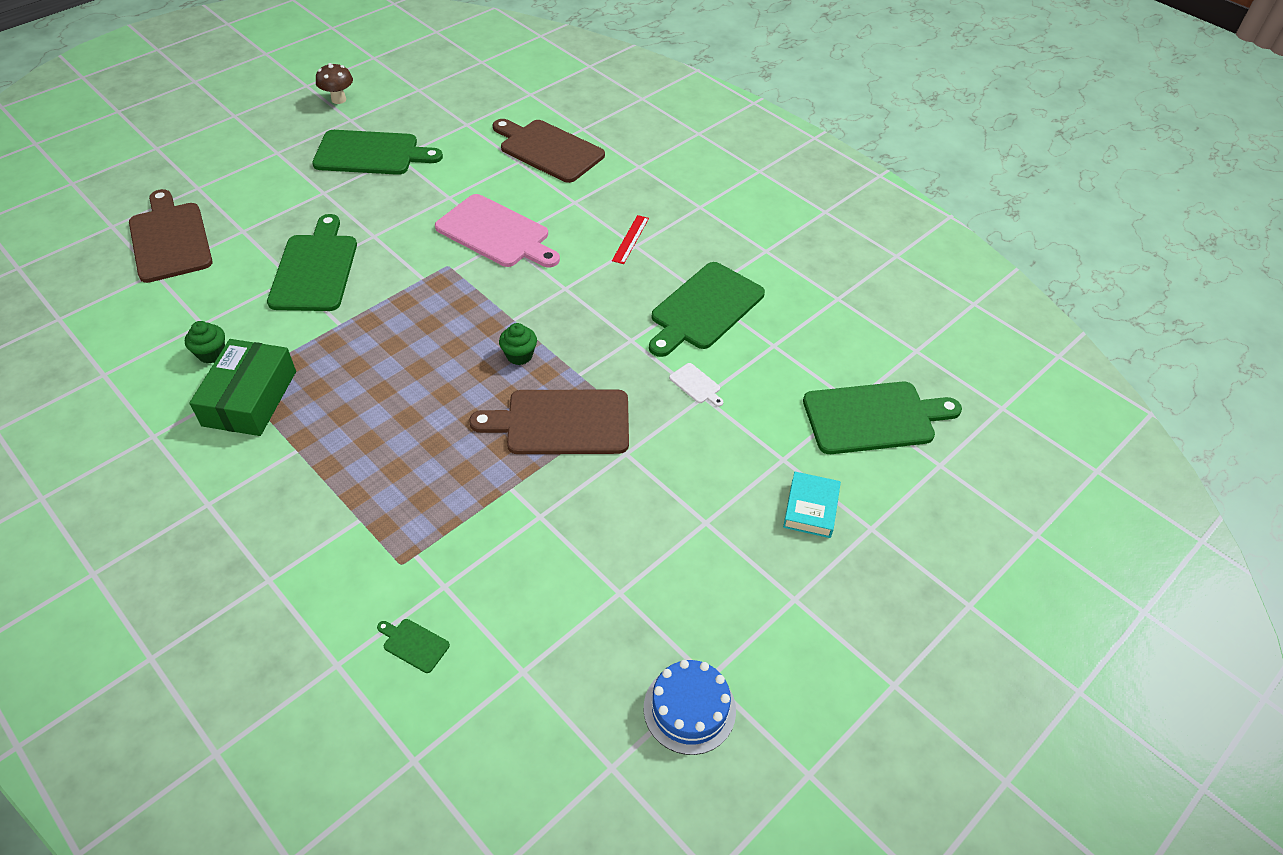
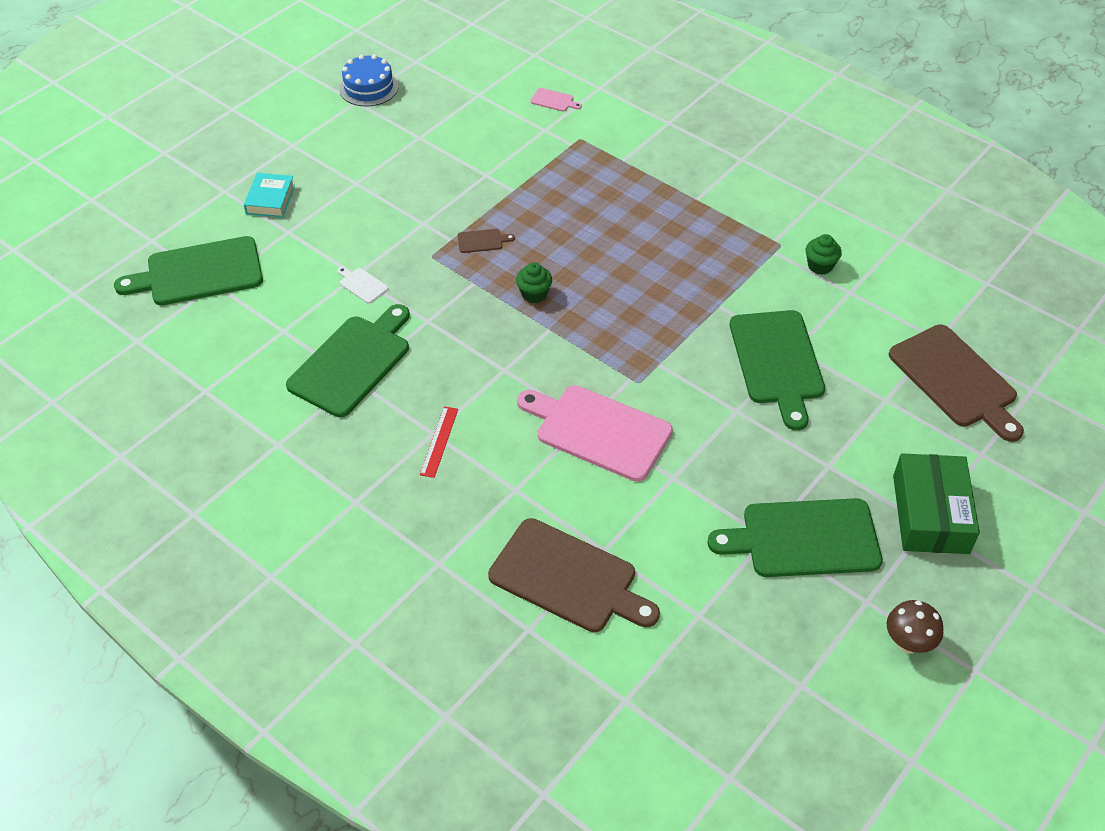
camera: 175 degrees right, 0 degrees up
green box [189,339,296,436] -> green box moved to [893,453,980,554]
green cutting board [377,619,450,673] -> pink cutting board [530,88,582,112]
brown cutting board [469,390,629,454] -> brown cutting board [458,229,515,253], size x0.41

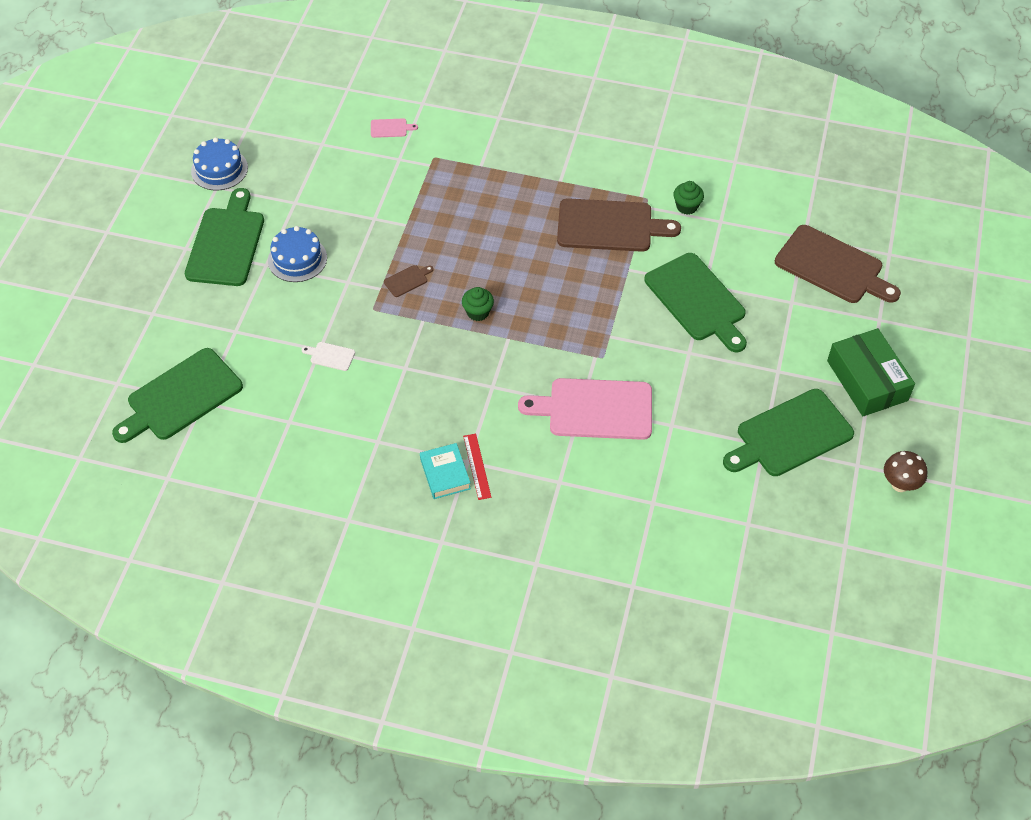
camera: 25 degrees left, 5 degrees up
turquoise book [244,173,295,218] -> turquoise book moved to [420,443,471,499]
green cutting board [286,304,410,417] -> green cutting board moved to [185,188,264,286]
brown cutting board [488,518,660,632] -> brown cutting board moved to [557,198,681,252]
none -> blue cake [268,226,327,282]

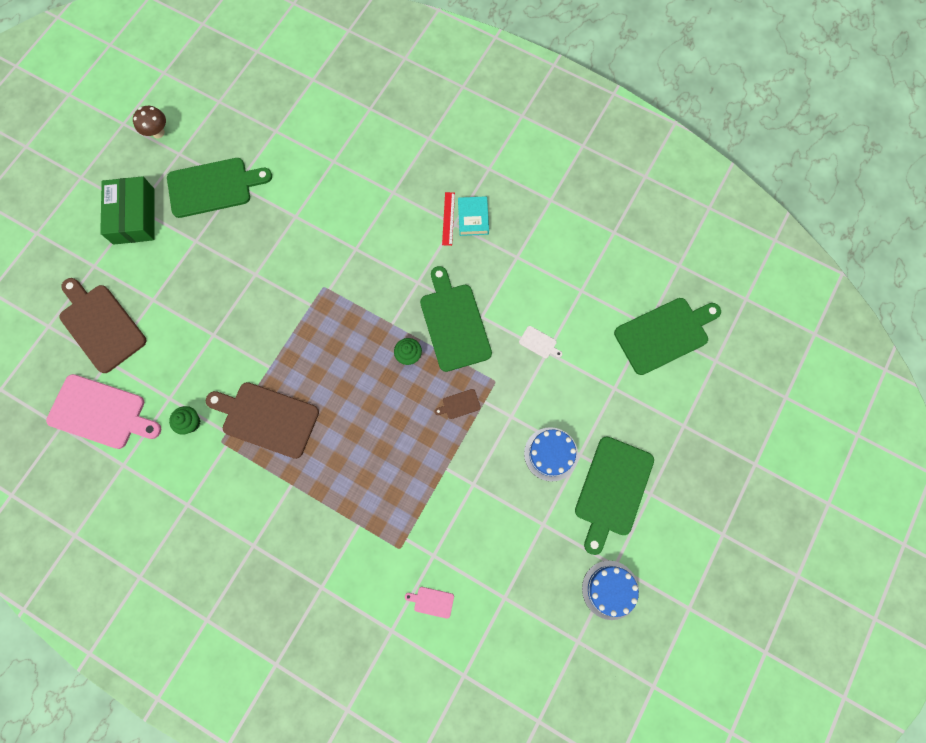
camera: 165 degrees left, 20 degrees up
pink cutting board [518,378,652,440] -> pink cutting board moved to [46,374,161,449]
green cutting board [644,253,747,352] -> green cutting board moved to [420,266,492,372]

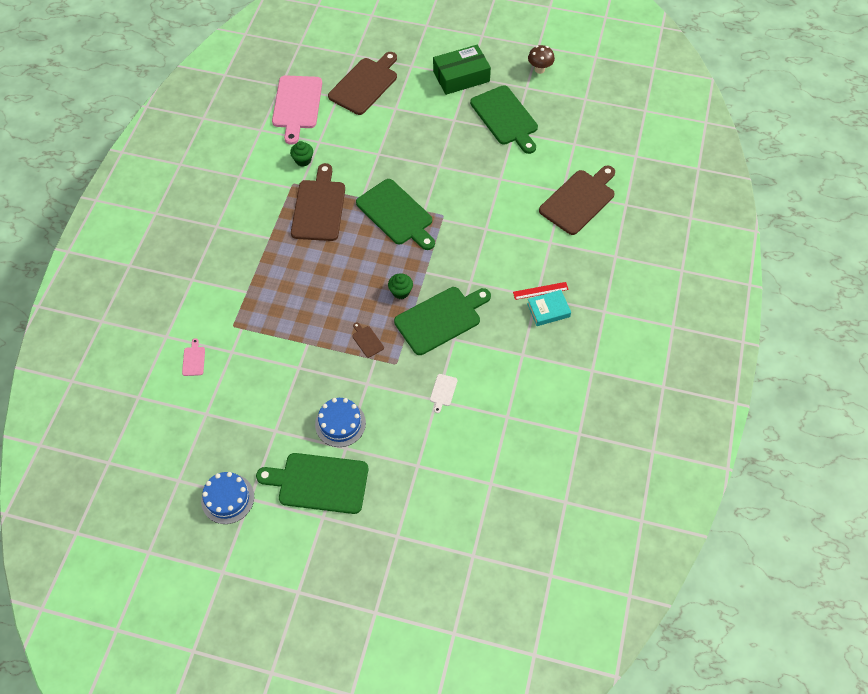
camera: 75 degrees right, 15 degrees down
green cutting board [614,298,721,375] -> green cutting board moved to [356,179,435,250]
none -> brown cutting board [539,166,615,235]

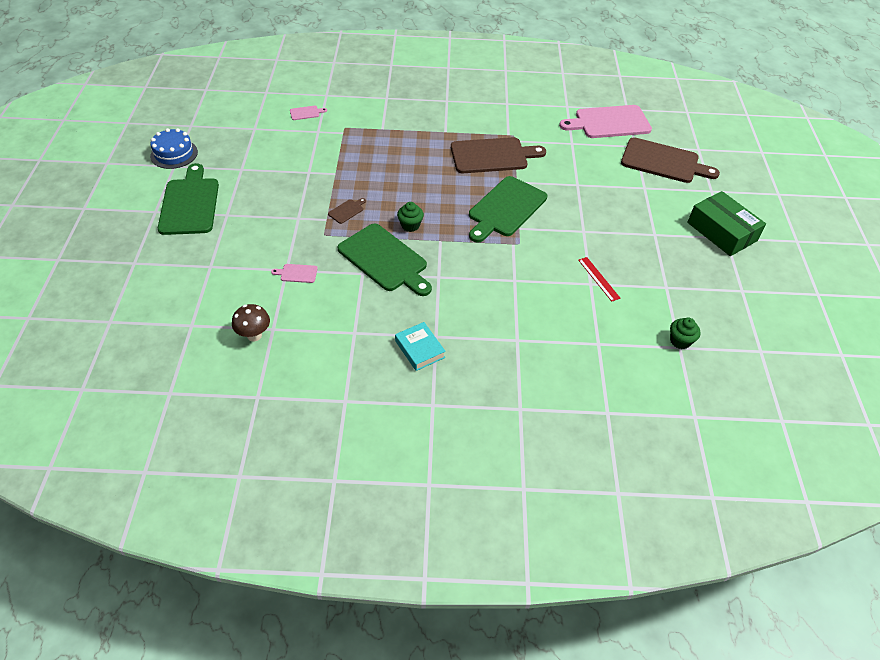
camera: 75 degrees right, 10 degrees down
green cupcake [290,141,313,167] -> green cupcake moved to [670,317,701,349]
blue cake [315,398,366,447] -> none
white cutting board [430,374,458,413] -> pink cutting board [271,264,318,283]
green cutting board [470,85,538,154] -> none
red ruler [513,282,569,300] -> red ruler moved to [578,257,621,302]
brown mushroom [528,45,555,74] -> brown mushroom moved to [232,304,270,342]
brown cutting board [539,166,615,235] -> none

